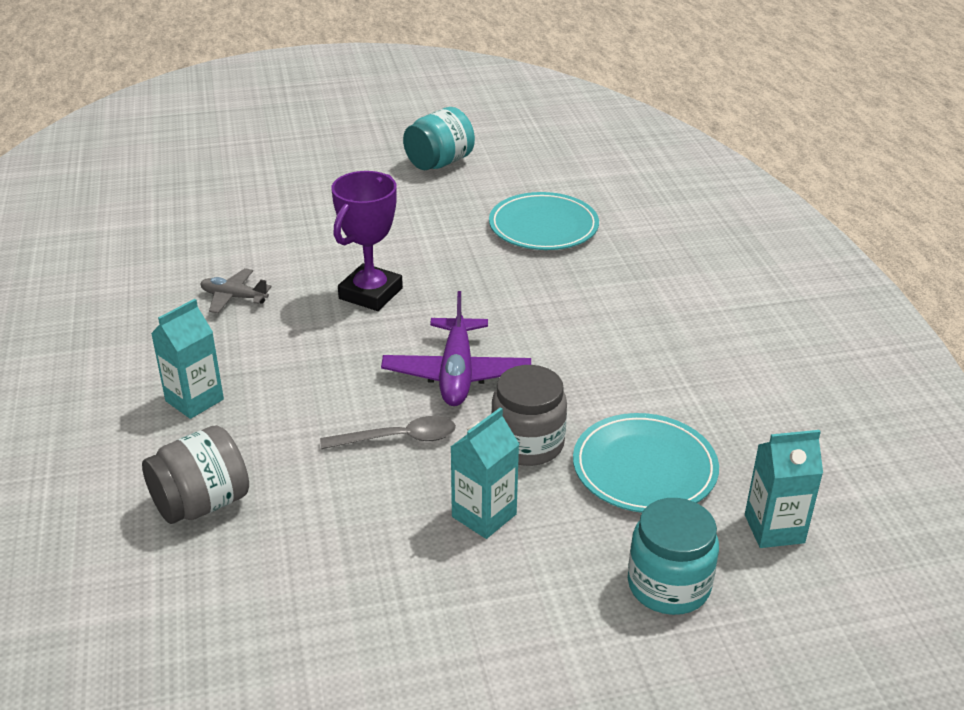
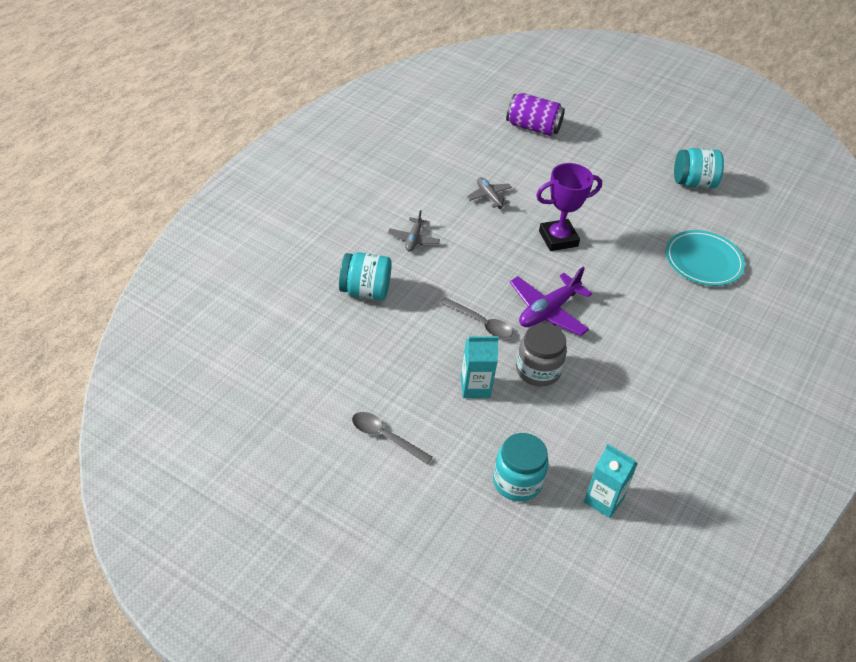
camera: 40 degrees right, 10 degrees up
grey jar [142,425,249,524] -> turquoise jar [339,252,392,301]
turquoise carton [151,299,224,419] -> grey plane [388,210,440,251]
turquoise plate [573,413,719,513] -> none
none -> grey spoon [352,412,433,464]
none -> purple can [506,93,565,136]

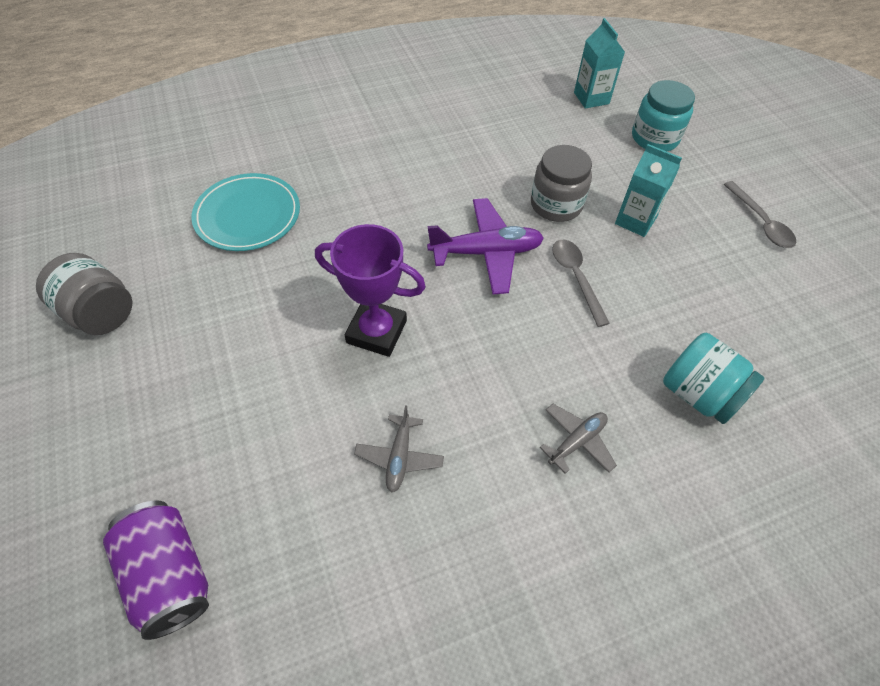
camera: 140 degrees left, 10 degrees up
turquoise jar [674,148,724,188] -> grey jar [36,253,133,335]

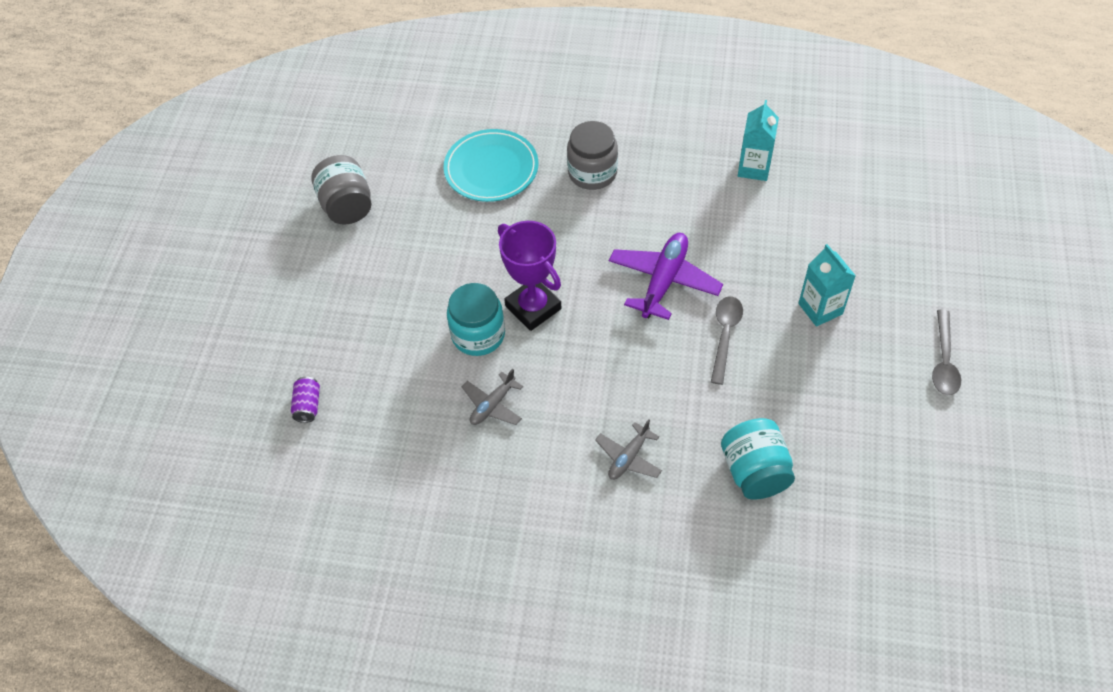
camera: 35 degrees right, 0 degrees up
purple can [103,500,209,640] -> purple can [291,377,320,423], size x0.51
purple plane [427,198,544,294] -> purple plane turned 90 degrees counterclockwise [609,233,723,320]
grey jar [531,145,592,222] -> grey jar moved to [567,121,618,190]
grey plane [540,404,617,474] -> grey plane turned 135 degrees clockwise [595,419,662,480]
turquoise carton [574,18,625,109] -> turquoise carton moved to [738,100,779,181]
turquoise jar [632,80,695,151] -> turquoise jar moved to [447,283,505,356]

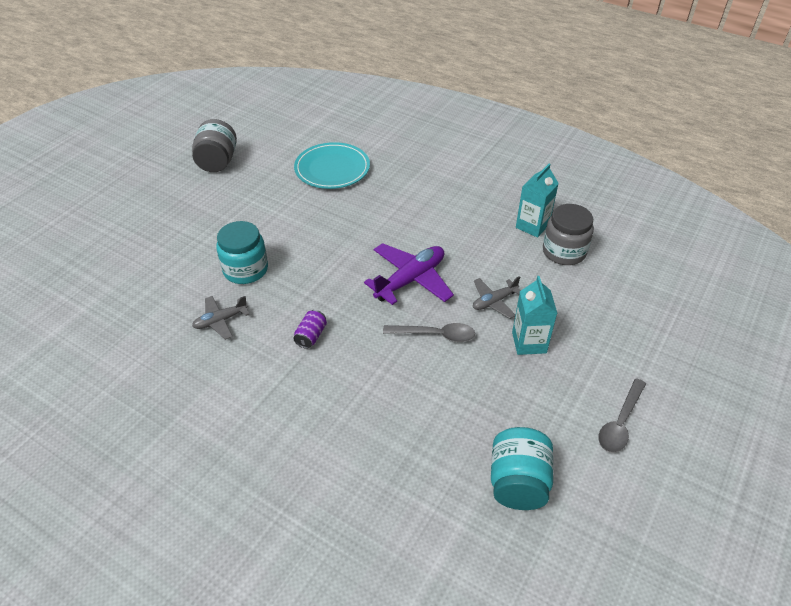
camera: 20 degrees right, 10 degrees down
purple can [291,377,320,423] -> purple can moved to [293,310,327,349]
purple trophy [498,221,561,331] -> none
grey jar [567,121,618,190] -> grey jar moved to [543,204,594,265]
grey plane [595,419,662,480] -> grey plane moved to [473,276,521,319]
grey spoon [711,296,743,385] -> grey spoon turned 60 degrees clockwise [383,323,475,342]
turquoise jar [721,418,795,499] -> turquoise jar moved to [491,427,554,510]

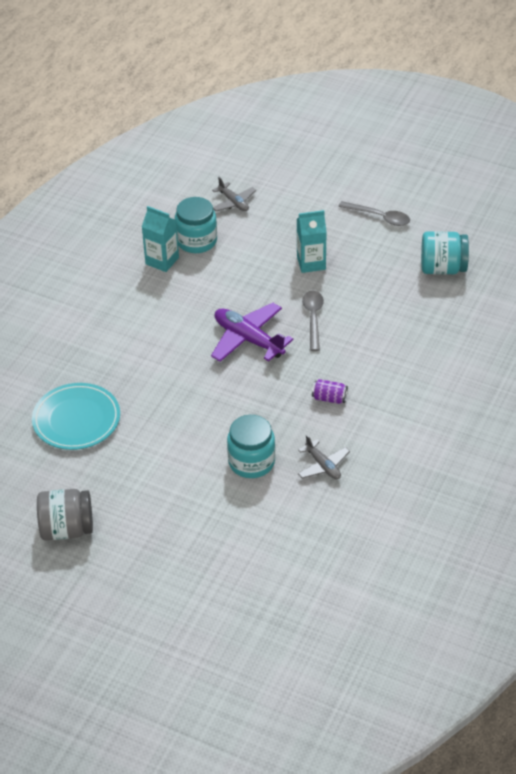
camera: 95 degrees left, 0 degrees up
grey plane [473,276,521,319] -> grey plane moved to [212,177,256,211]
grey jar [543,204,594,265] -> turquoise jar [175,197,217,253]

